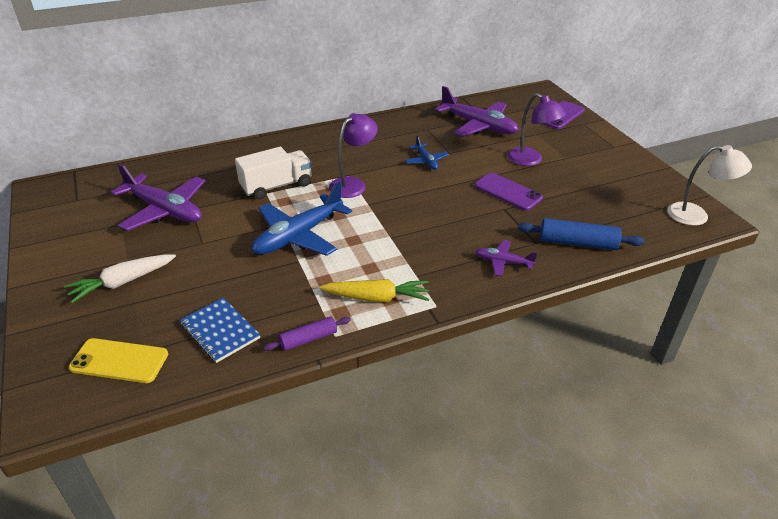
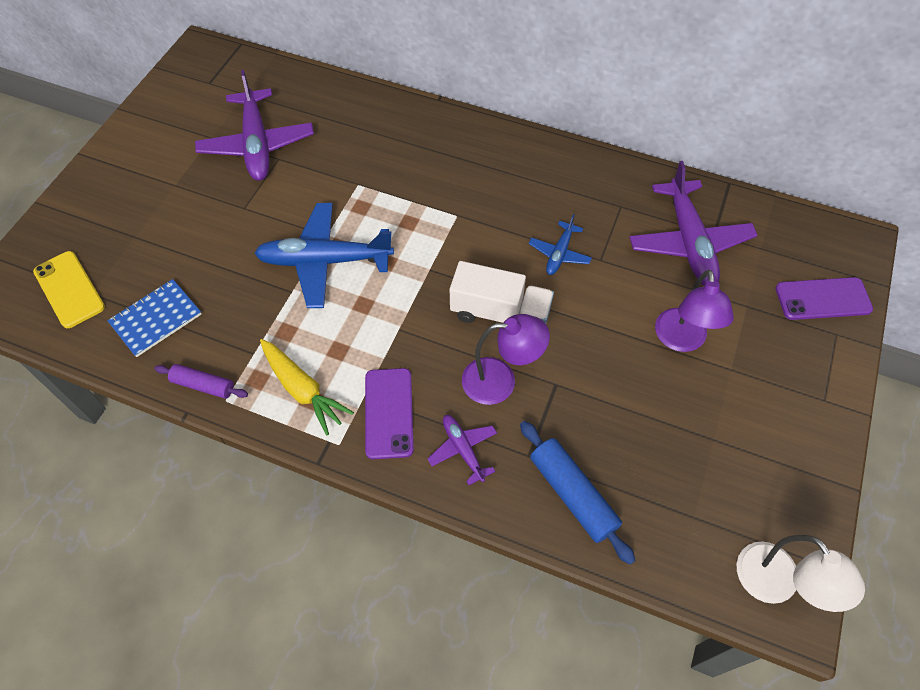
camera: 45 degrees right, 20 degrees up
white carrot [64,255,176,303] -> none
blue notebook [180,297,260,363] -> blue notebook turned 45 degrees clockwise [107,279,202,357]
white truck [235,147,312,199] -> white truck moved to [450,261,554,324]
purple lamp [329,113,378,198] -> purple lamp moved to [462,314,550,405]
purple phone [475,173,543,211] -> purple phone moved to [365,368,414,459]

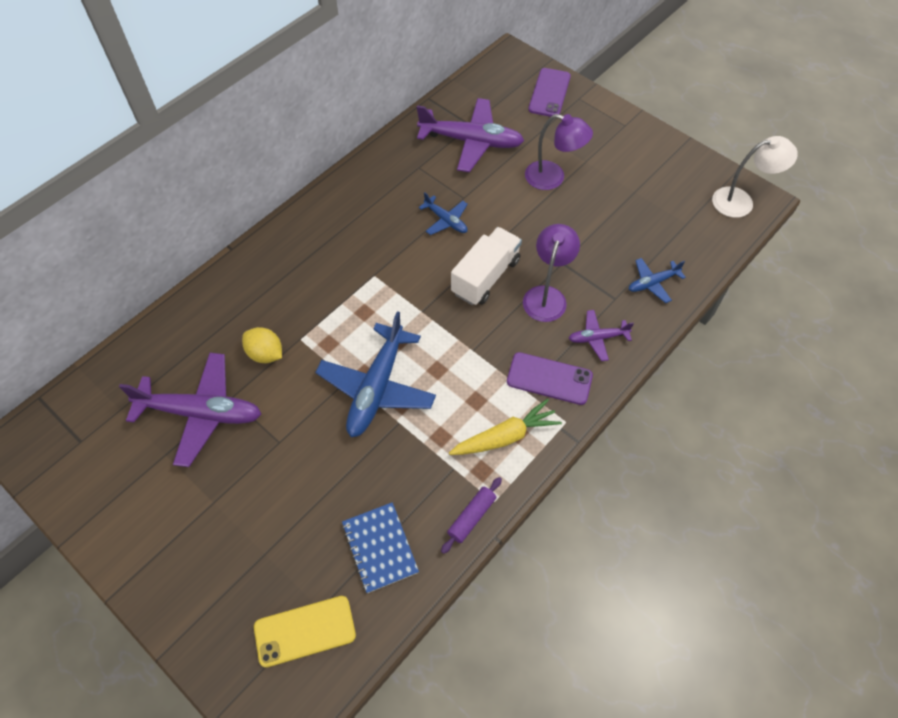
camera: 70 degrees left, 0 degrees up
blue rolling pin [520,421,636,565] -> blue plane [629,258,686,303]
none -> yellow lemon [242,327,282,363]

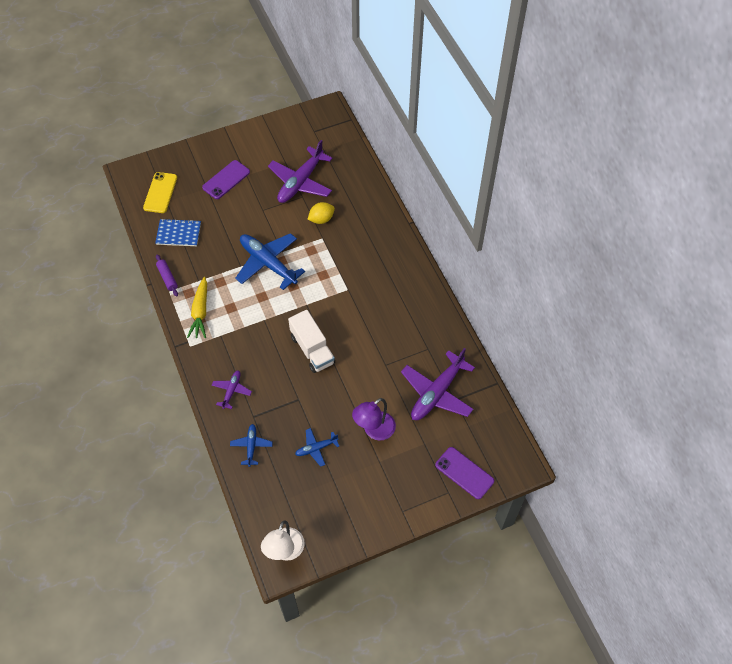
camera: 115 degrees right, 0 degrees up
blue plane [419,192,468,235] -> blue plane moved to [295,428,339,467]
purple phone [507,352,593,405] -> purple phone moved to [202,160,250,199]
purple lamp [523,224,580,322] -> none

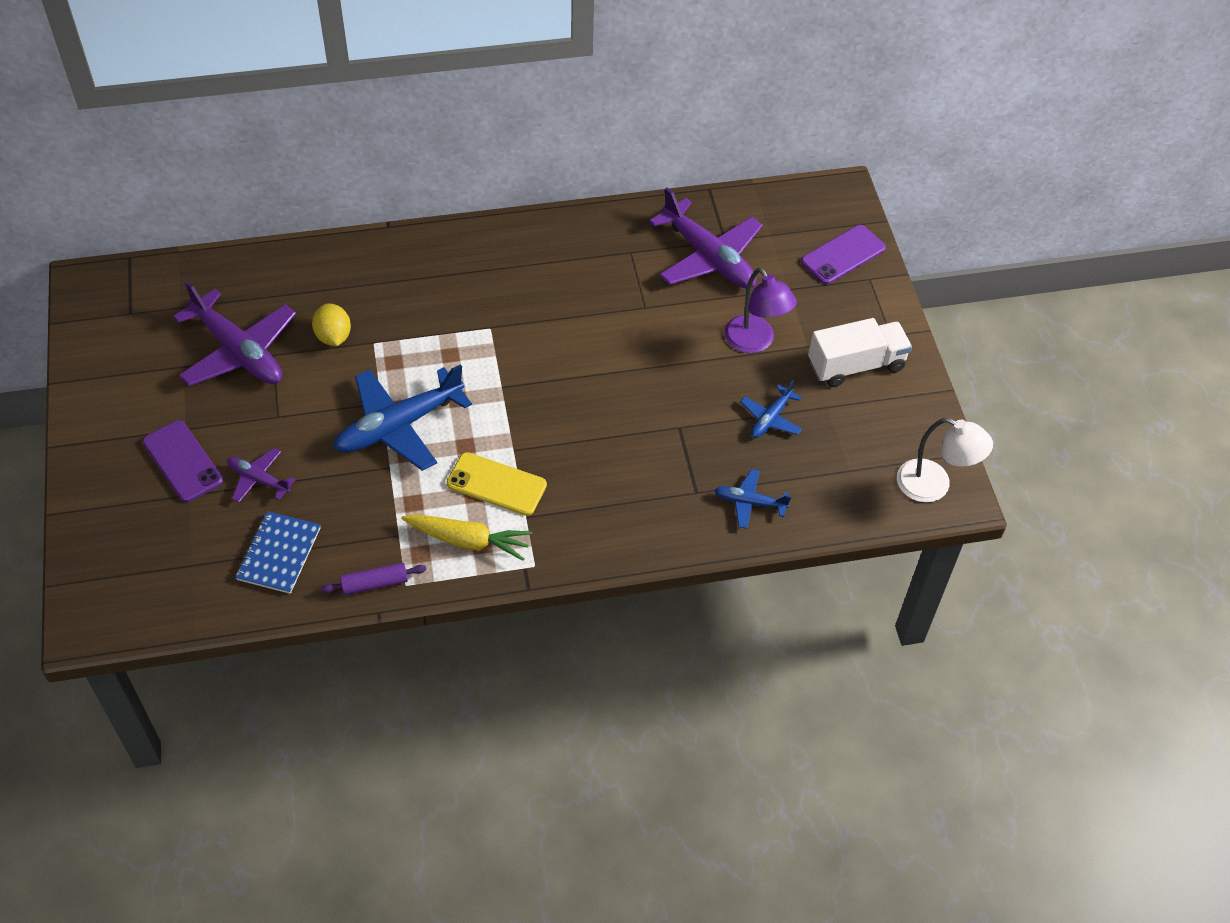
camera: 80 degrees left, 5 degrees down
yellow phone [143,172,177,213] -> yellow phone moved to [447,452,547,516]
purple plane [212,370,252,409] -> purple plane moved to [227,448,296,503]
white truck [288,310,335,373] -> white truck moved to [808,318,912,387]
blue plane [295,428,339,467] -> blue plane turned 45 degrees clockwise [740,380,802,438]

